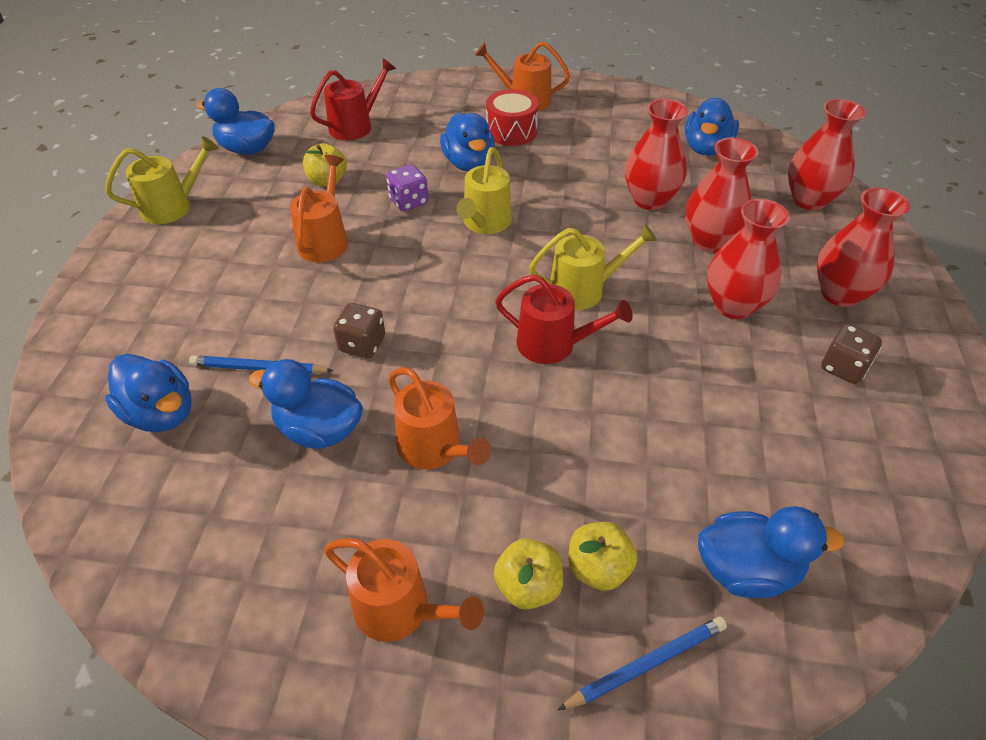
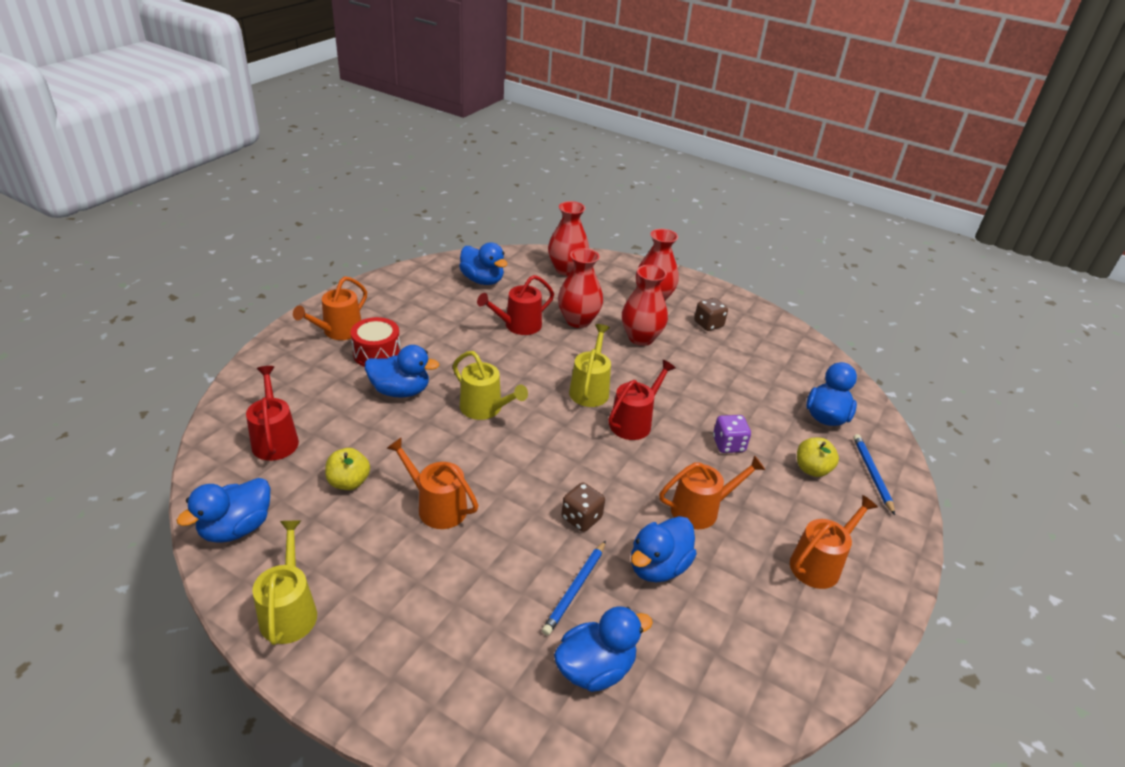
camera: 70 degrees left, 10 degrees down
purple dice [386,164,428,211] -> purple dice moved to [713,415,751,453]
yellow apple [494,539,563,610] -> none
red vase [625,99,688,210] -> red watering can [477,275,554,335]

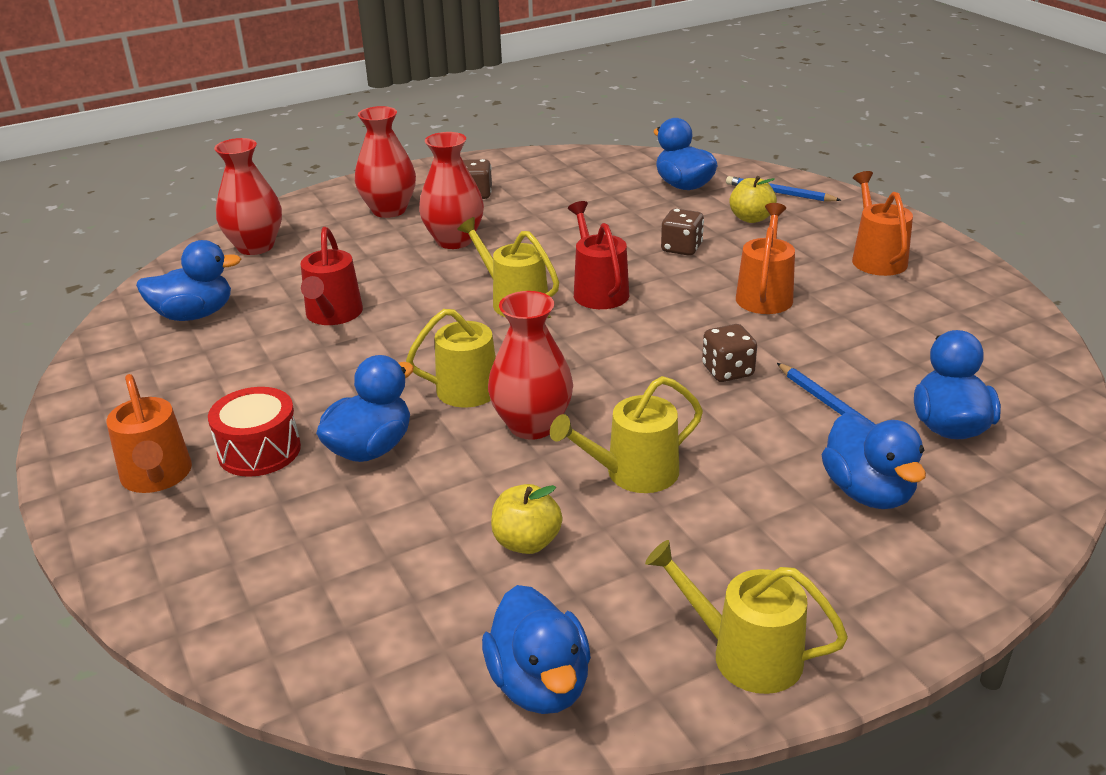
camera: 55 degrees left, 5 degrees down
red watering can [246,366,299,461] -> none
orange watering can [387,438,478,529] -> yellow watering can [550,376,703,493]
red vase [558,248,603,328] -> red vase moved to [488,291,573,440]
blue duck [631,516,697,583] -> blue duck moved to [822,412,926,509]
purple dice [713,415,751,453] -> brown dice [661,209,704,256]

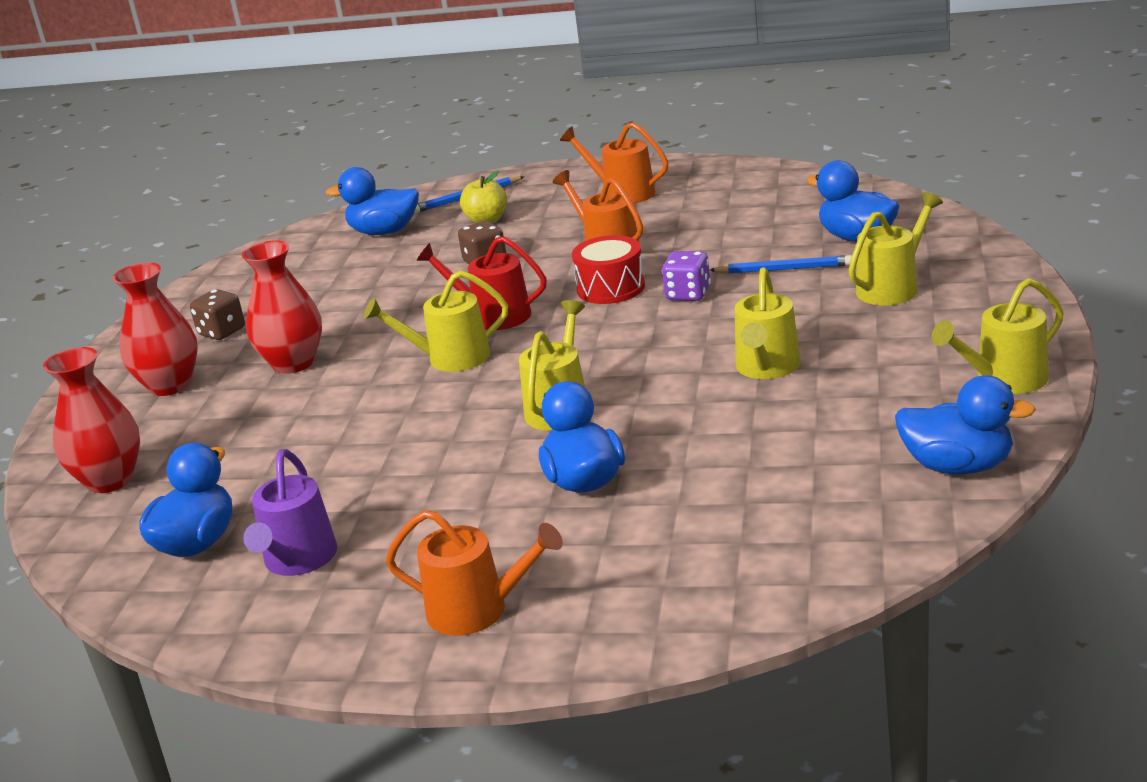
camera: 50 degrees left, 5 degrees down
red drum [208,387,301,477] -> red drum moved to [572,235,645,304]
red watering can [300,227,363,325] -> none
red vase [488,291,573,440] -> none
yellow apple [491,484,563,554] -> none
brown dice [702,324,757,382] -> purple dice [662,251,711,301]
blue duck [822,412,926,509] -> yellow watering can [848,192,943,305]
none -> purple watering can [243,449,337,576]

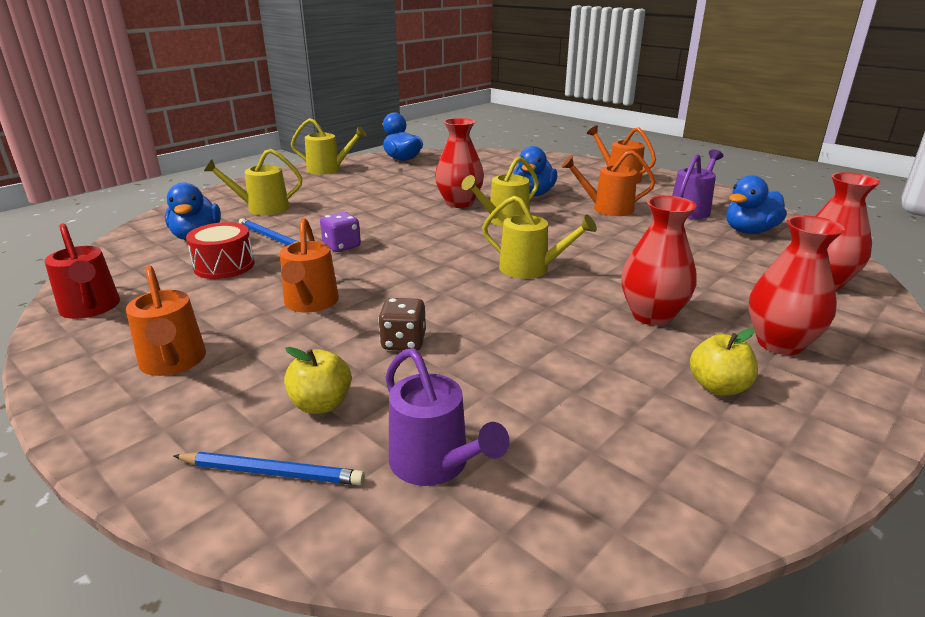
camera: 150 degrees left, 0 degrees up
brown dice [190,289,245,340] -> yellow apple [690,328,758,396]
blue duck [326,167,419,235] -> purple watering can [386,348,510,486]
red watering can [417,236,547,330] -> red watering can moved to [45,223,120,319]
red drum [572,235,645,304] -> red drum moved to [186,222,255,279]
yellow watering can [735,268,801,379] -> none
none -> red vase [435,118,484,208]
none -> orange watering can [562,150,655,216]

